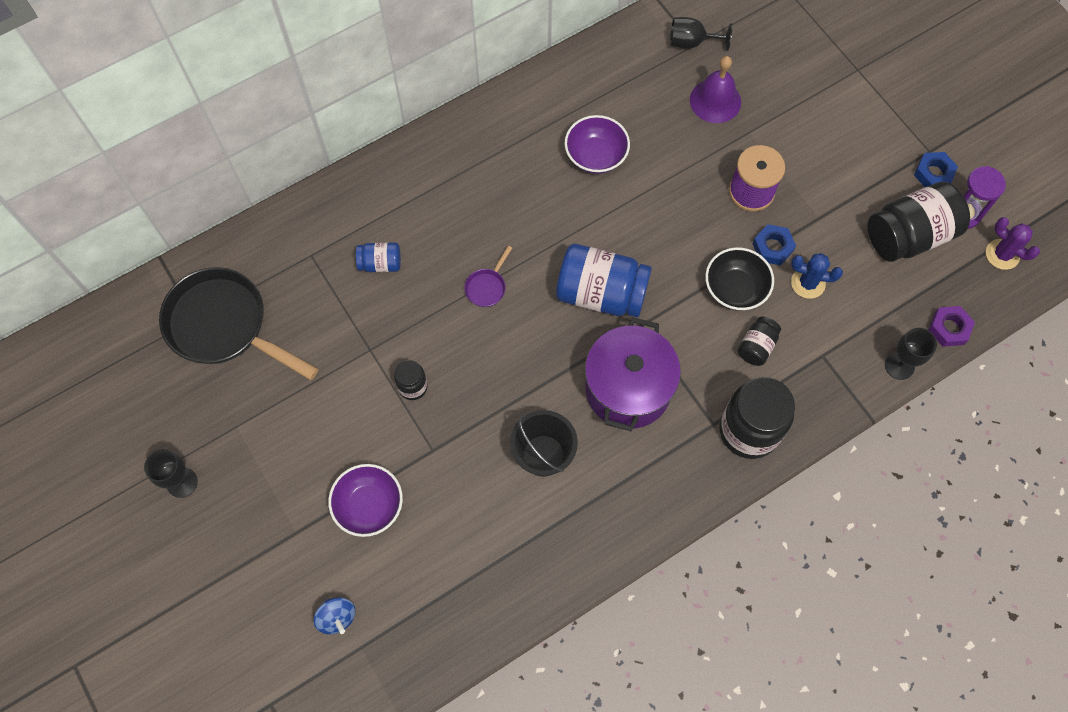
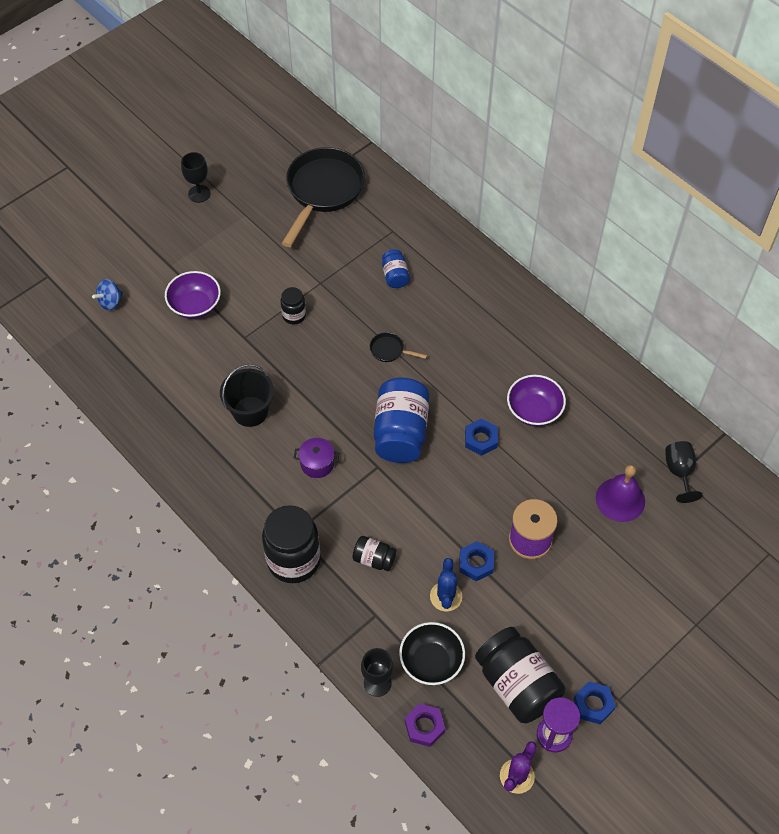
camera: 80 degrees right, 10 degrees down
purple pan [464,246,512,307] -> black pan [370,332,427,362]
purple pot [585,317,681,431] -> purple pot [294,438,339,478], size x0.46
black bowl [705,247,774,311] -> black bowl moved to [399,622,465,685]
none -> blue nut [465,418,498,456]

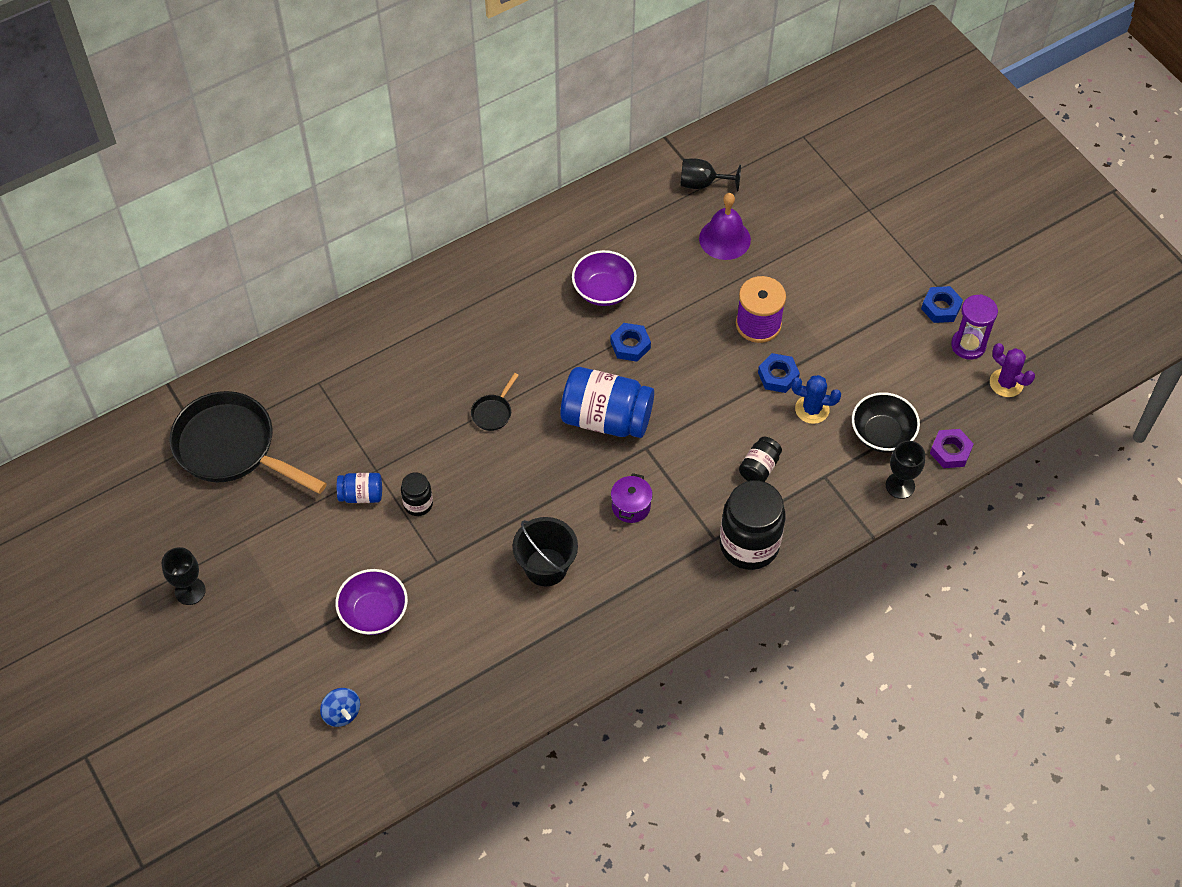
camera: 80 degrees left, 0 degrees up
blue jar [382,249,410,288] -> blue jar moved to [337,473,382,503]
black jar [475,627,565,723] -> none

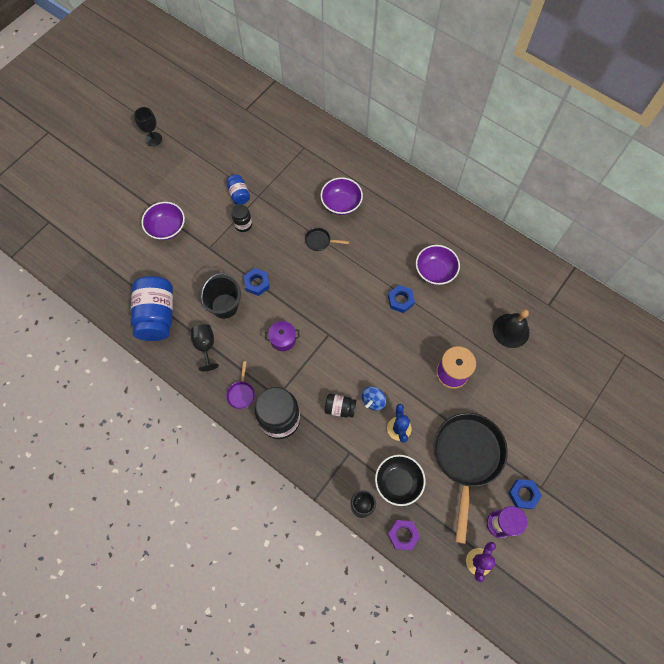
camera: 70 degrees right, 10 degrees up
black pan [170,391,327,494] -> black pan moved to [434,413,508,544]
blue spinning top [320,688,360,727] -> blue spinning top moved to [362,387,386,411]
blue jar [560,367,654,438] -> blue jar moved to [131,276,173,341]
black goblet [680,158,741,191] -> black goblet moved to [191,324,219,371]
purple bell [699,193,751,260] -> black bell [493,309,529,348]
blue nut [758,353,800,393] -> blue nut moved to [244,268,270,296]
none -> purple pan [226,361,255,409]
none -> purple bowl [320,177,363,215]

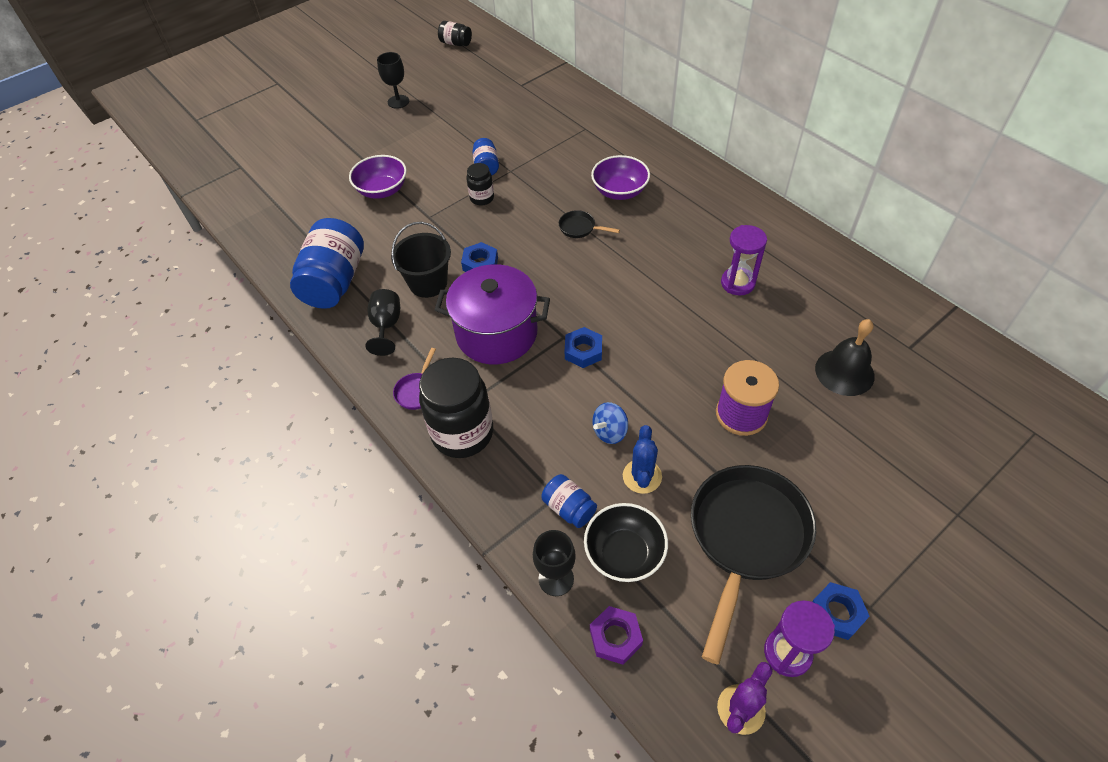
camera: 15 degrees right, 15 degrees down
purple pot [265,321,300,351] -> purple pot [435,264,550,364], size x2.18
black jar [325,394,357,418] -> black jar moved to [438,21,472,46]
blue nut [388,285,415,313] -> blue nut moved to [565,327,602,368]
purple bowl [416,245,460,285] -> purple hourglass [721,225,767,295]
none -> blue jar [541,474,597,528]

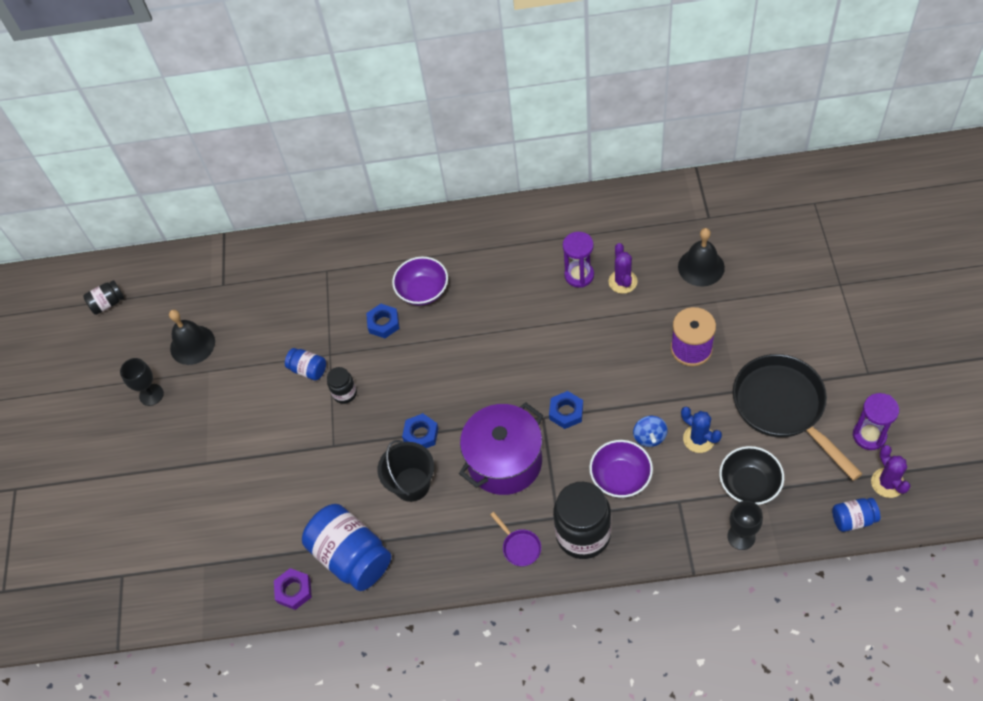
camera: 50 degrees left, 5 degrees up
purple bowl [349,155,407,199] -> purple bowl moved to [589,440,653,498]
black goblet [365,289,400,356] -> none
blue jar [541,474,597,528] -> blue jar moved to [832,498,880,532]
black pan [559,210,620,238] -> none
purple nut [590,606,643,665] -> purple nut moved to [274,568,312,610]
blue nut [812,582,870,640] -> blue nut moved to [366,304,400,338]
none -> black bell [169,310,215,365]
none -> purple cactus [608,243,638,294]

